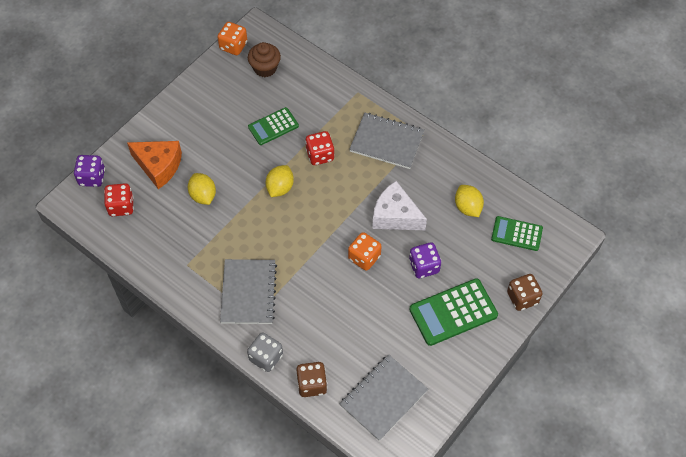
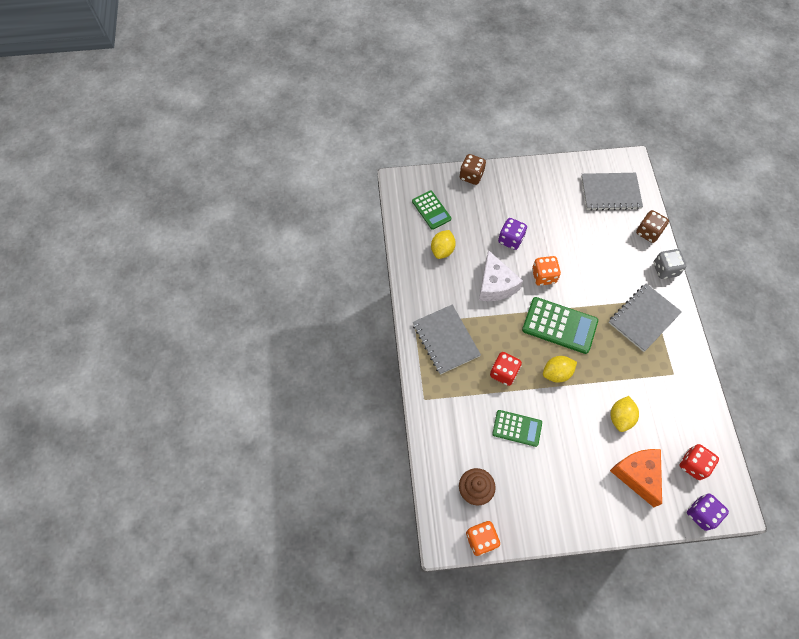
camera: 135 degrees left, 5 degrees up
green calculator [409,278,498,346] -> green calculator moved to [522,297,598,354]

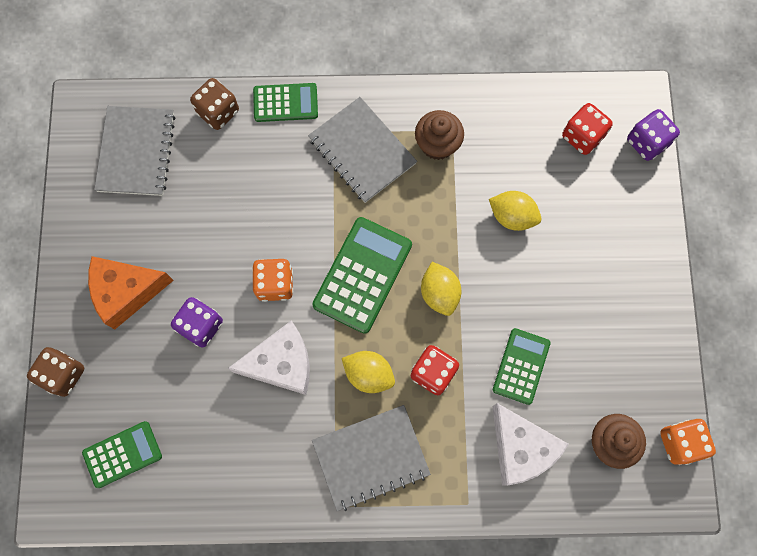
camera: 85 degrees left, 10 degrees up
yellow lemon [431,230,456,259] -> yellow lemon moved to [342,351,395,393]
orange cheese [610,449,662,507] -> orange cheese moved to [88,256,174,329]
grey dice [654,249,686,279] -> green calculator [253,83,318,122]
none -> brown cupcake [415,110,464,160]
none -> white cheese [493,403,569,486]

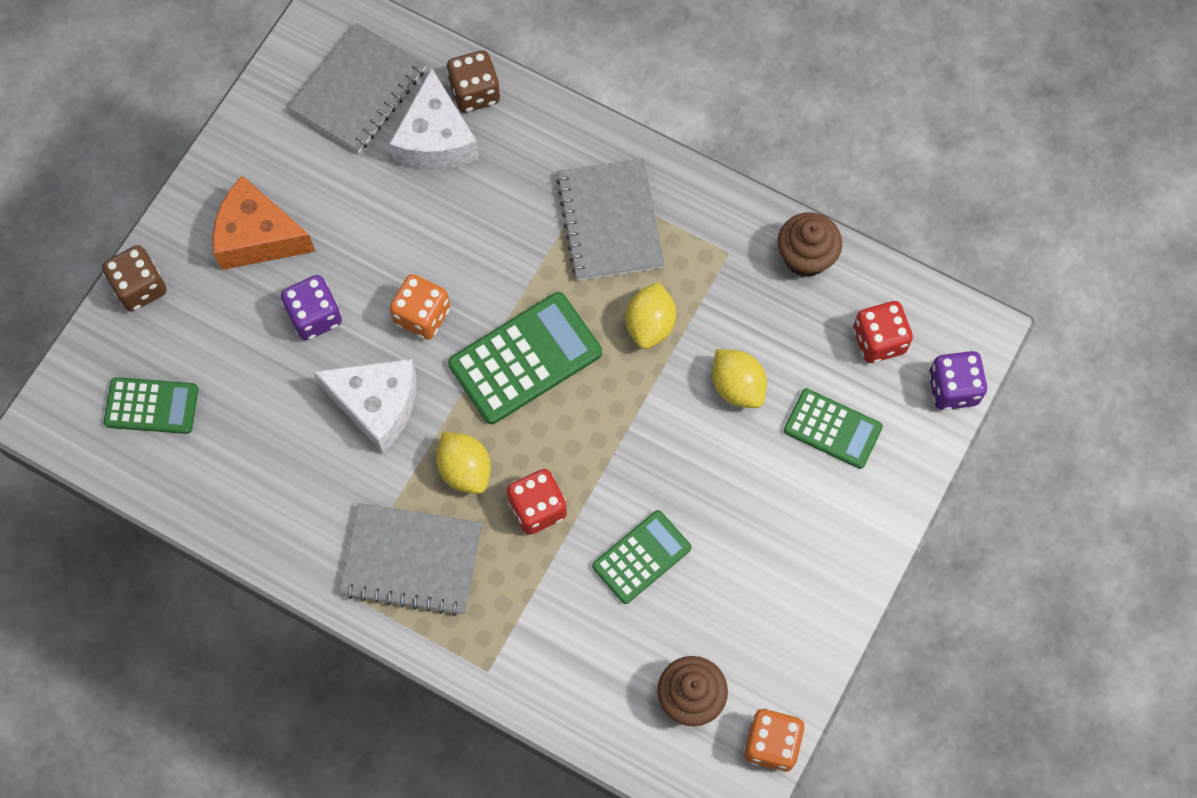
camera: 30 degrees right, 5 degrees down
green calculator [253,83,318,122] -> green calculator moved to [784,388,883,469]
brown cupcake [415,110,464,160] -> brown cupcake moved to [778,212,842,277]
yellow lemon [421,262,461,316] -> yellow lemon moved to [625,282,676,349]
white cheese [493,403,569,486] -> white cheese moved to [389,68,479,170]

